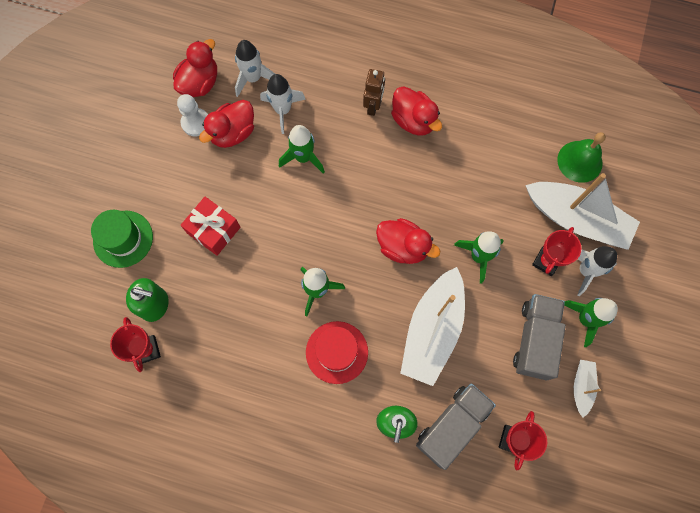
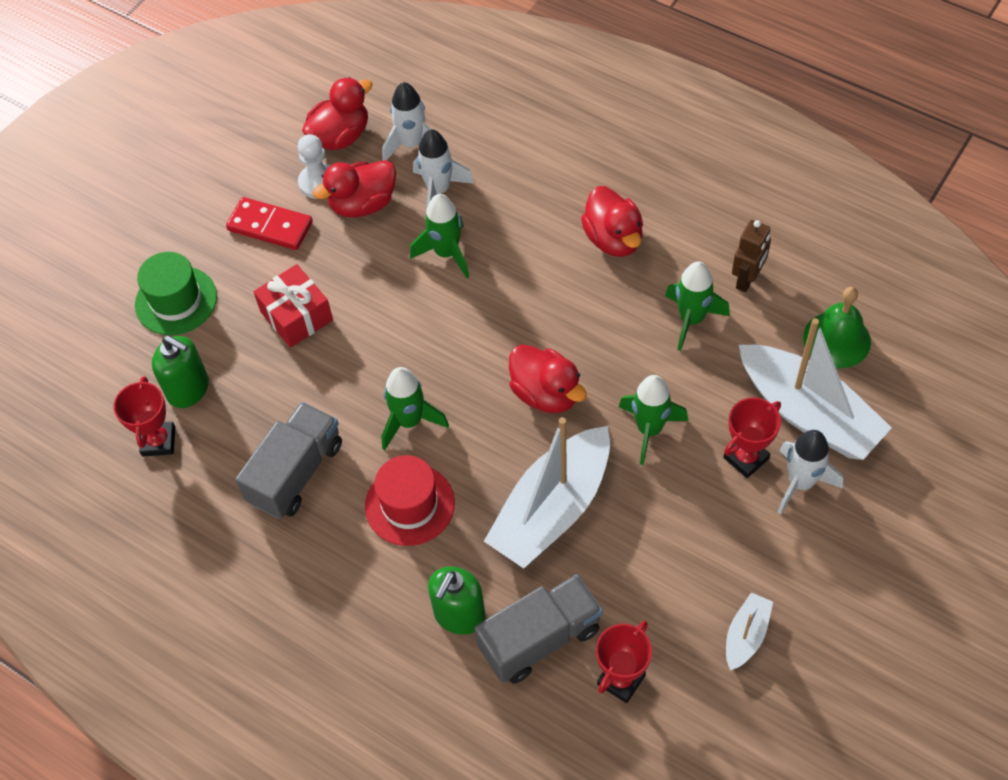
camera: 20 degrees right, 15 degrees down
brown robot [363,69,385,116] -> brown robot moved to [732,220,771,292]
grey truck [513,294,566,380] -> grey truck moved to [235,402,342,519]
green rocket [564,298,618,347] -> green rocket moved to [665,261,730,351]
none -> red domino [226,197,313,250]

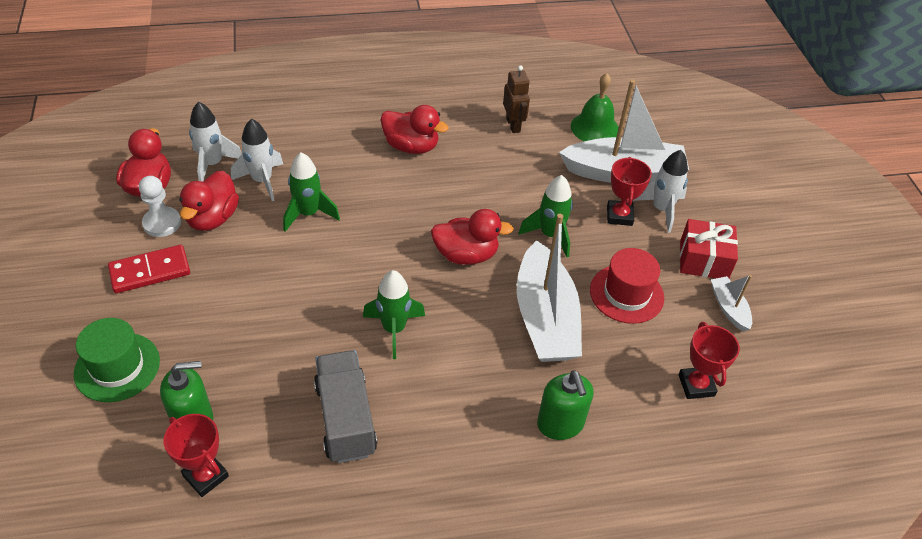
camera: 50 degrees left, 10 degrees down
red gift [253,264,333,348] -> red gift moved to [680,219,738,278]
red hat [365,455,455,546] -> red hat moved to [590,248,664,324]
grey truck [474,574,602,684] -> none
green rocket [665,261,730,351] -> none

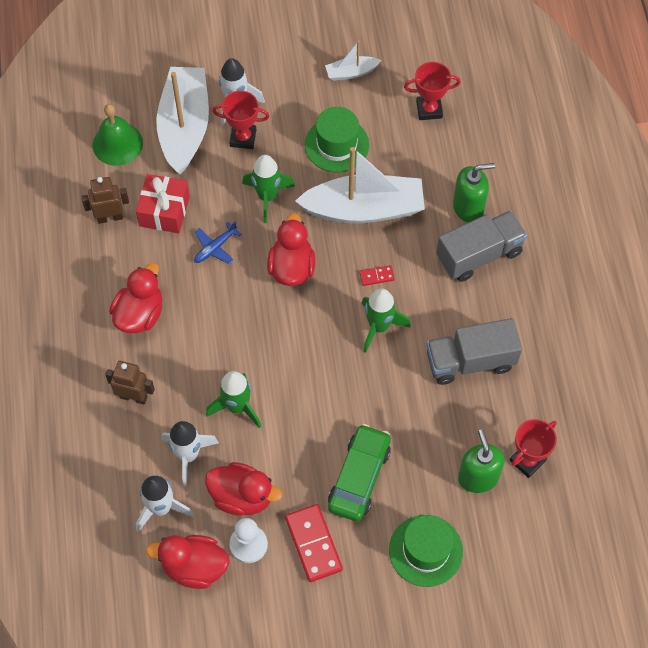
camera: 85 degrees left, 15 degrees up
red hat [590,248,664,324] -> green hat [305,107,369,173]
red gift [680,219,738,278] -> red gift moved to [136,174,190,233]
none -> brown robot [105,361,155,405]
none -> blue plane [194,221,242,264]
none -> green car [328,424,391,521]
none -> red domino [359,265,395,286]
none -> grey truck [436,210,527,282]

